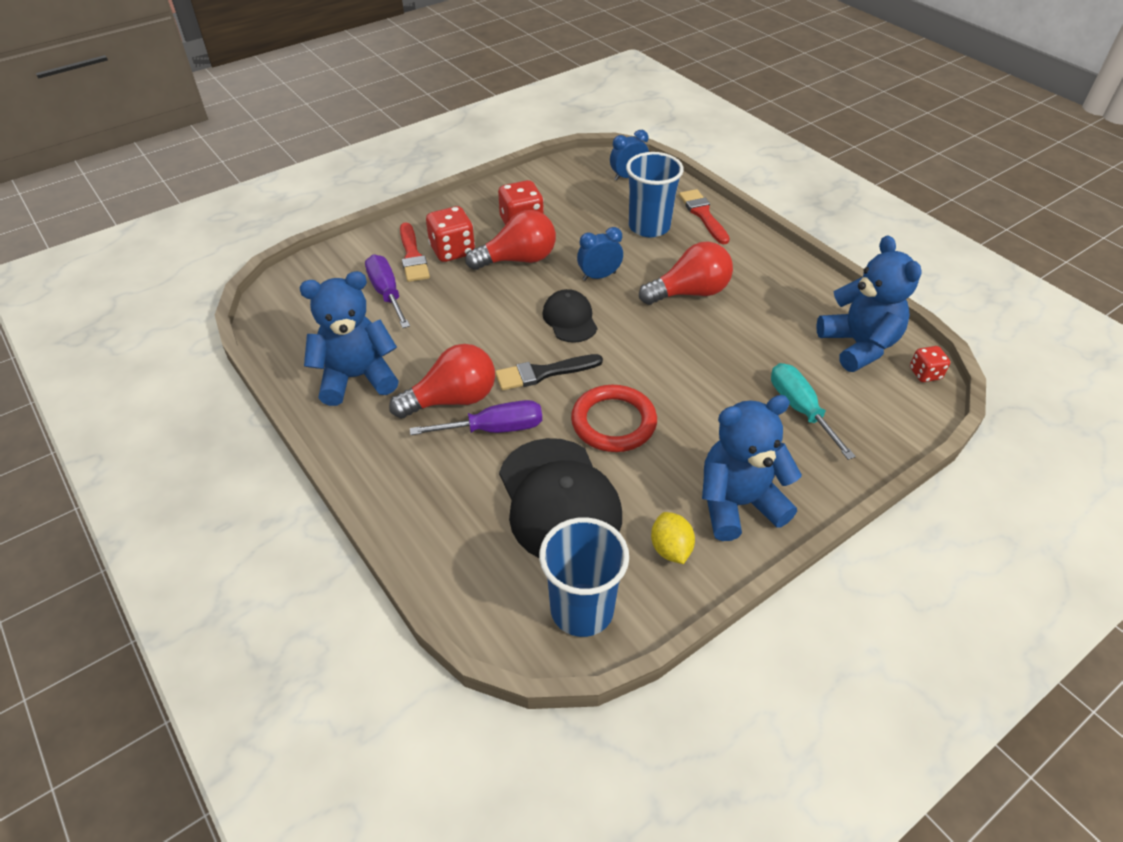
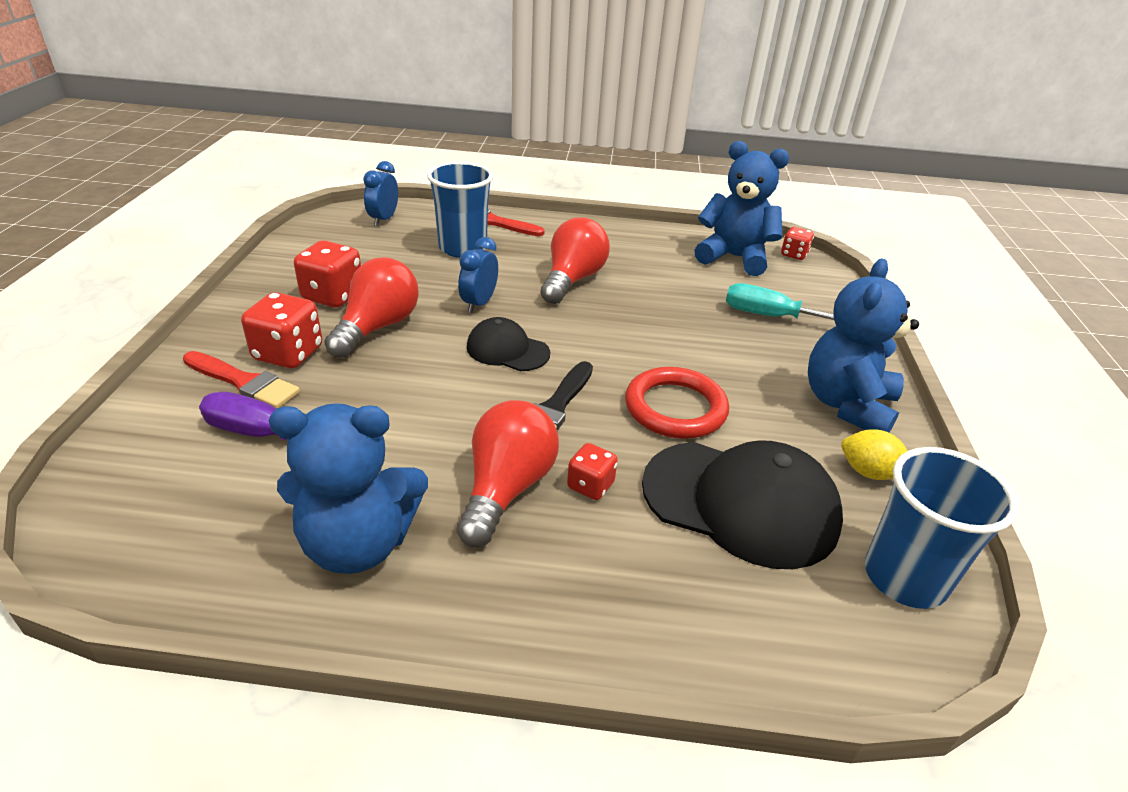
camera: 50 degrees left, 10 degrees down
blue teddy bear [299,271,399,406] -> blue teddy bear turned 120 degrees counterclockwise [269,403,428,574]
purple screwdriver [410,400,542,435] -> red dice [567,443,618,500]

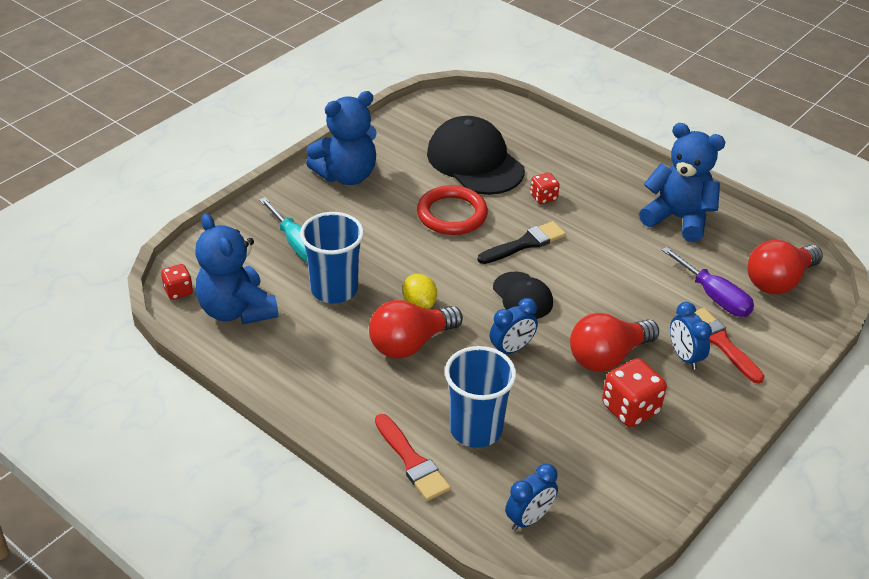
camera: 145 degrees left, 5 degrees up
red dice [241,292,322,368] -> blue clock [670,302,712,370]
red light bulb [456,400,559,547] -> red light bulb moved to [747,240,823,294]
yellow lemon [841,429,907,480] -> yellow lemon moved to [403,274,437,309]
blue cup [865,447,1019,609] -> blue cup moved to [300,212,364,303]

